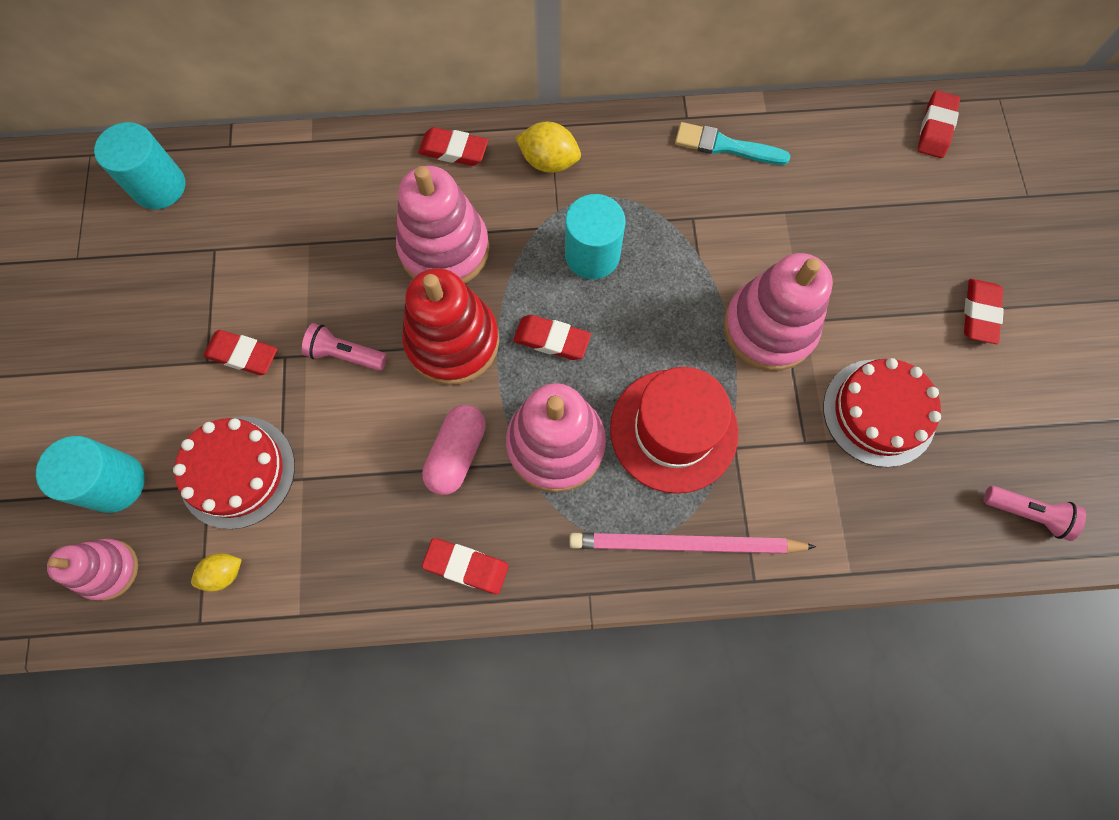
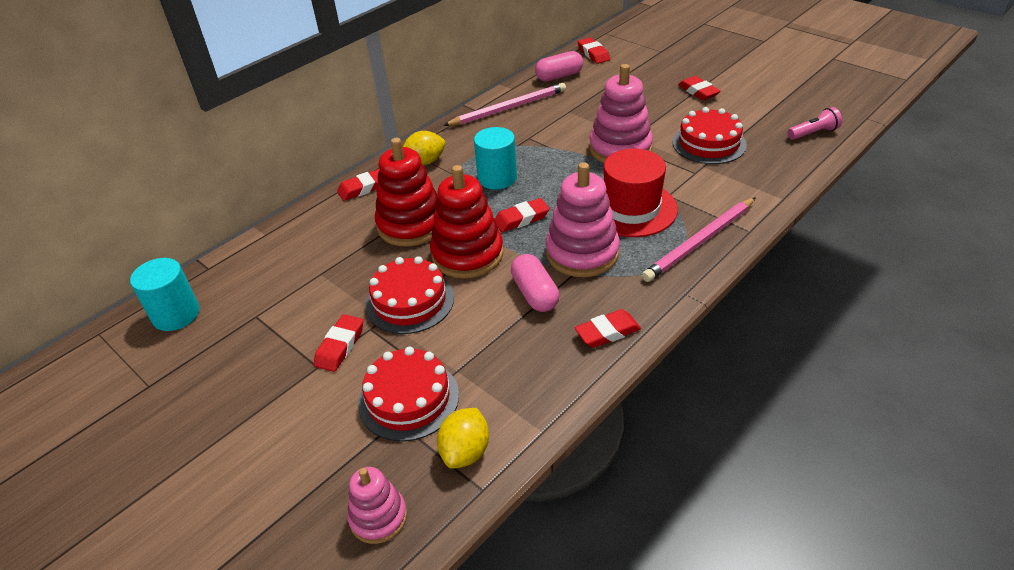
camera: 40 degrees left, 30 degrees down
turquoise cylinder [36,436,145,513] -> none
yellow lemon [191,553,242,592] -> yellow lemon [437,408,489,469], size x1.55
red eraser [204,330,277,375] -> red eraser turned 45 degrees counterclockwise [314,314,363,372]
pink flashlight [302,323,387,371] -> red cake [365,256,454,334]
pink stacking toy [396,166,489,283] -> red stacking toy [375,138,438,247]
turquoise brush [675,122,790,165] -> pink pencil [443,83,566,126]
none -> pink capsule [535,51,583,82]

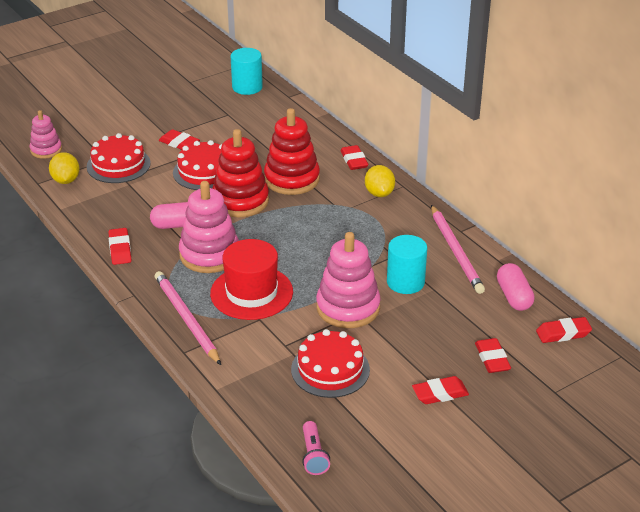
camera: 100 degrees right, 5 degrees down
yellow lemon [437,408,489,469] -> yellow lemon turned 45 degrees clockwise [49,152,80,184]
turquoise cylinder [474,127,517,190] -> turquoise cylinder moved to [387,235,427,294]
red eraser [495,198,550,232] -> red eraser moved to [475,338,511,373]

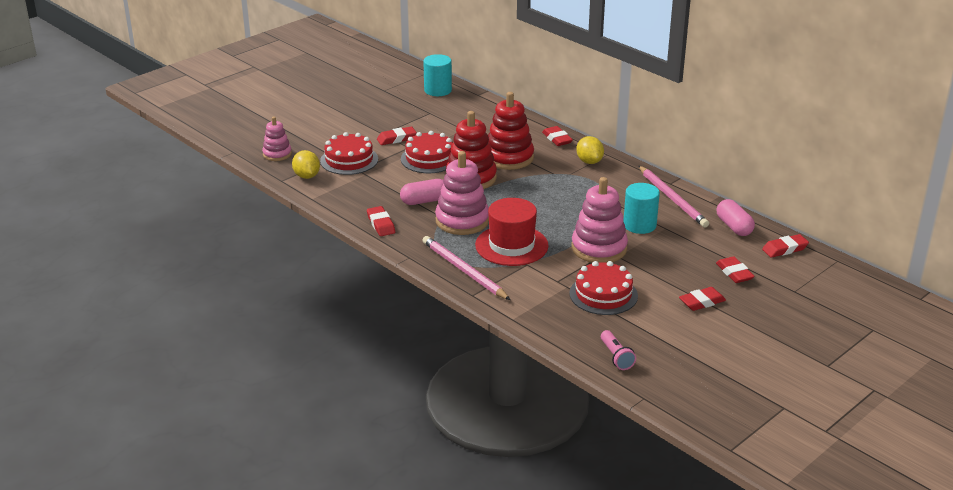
camera: 10 degrees left, 5 degrees down
red eraser [159,129,200,150] -> red eraser turned 45 degrees counterclockwise [377,126,417,145]

